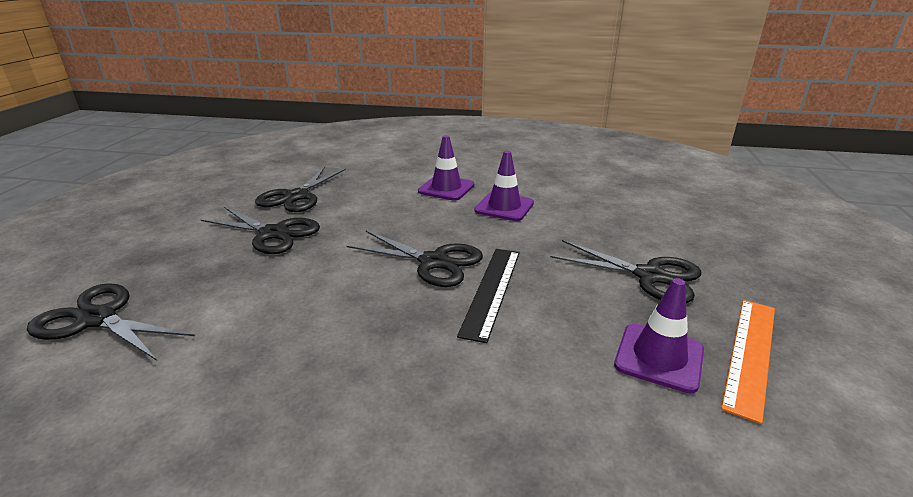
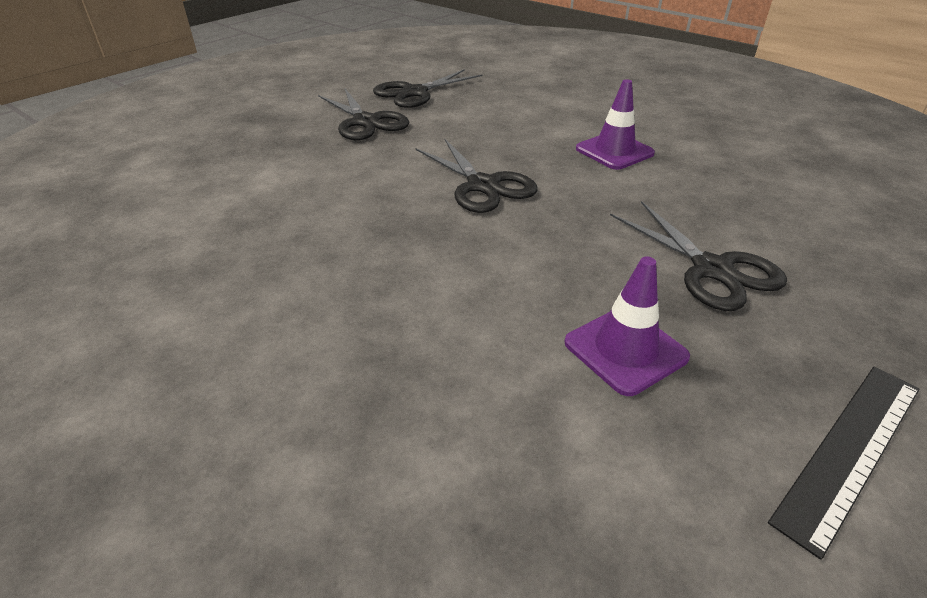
camera: 30 degrees right, 10 degrees up
black scissors [27,283,195,361] -> none
purple traffic cone [418,135,475,201] -> none
black ruler [457,249,520,343] -> black ruler moved to [768,367,920,560]
orange ruler [721,300,775,424] -> none

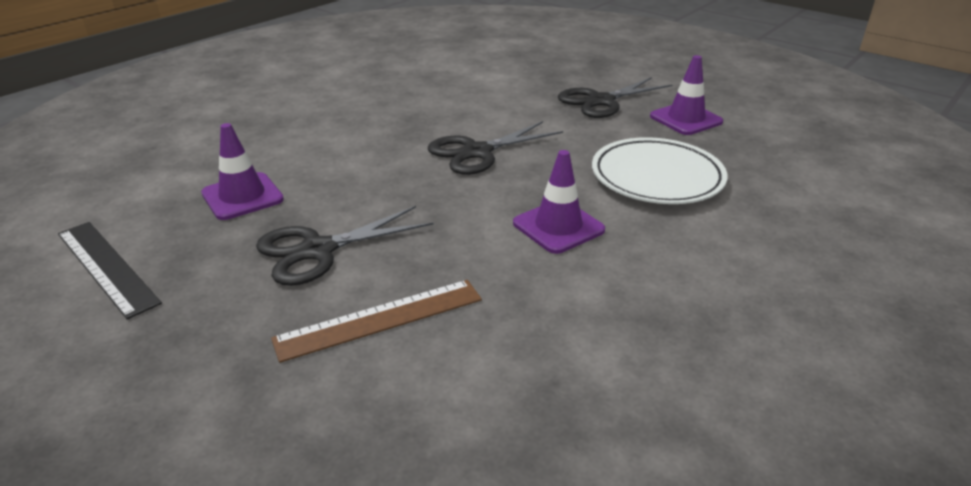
camera: 90 degrees right, 5 degrees down
black scissors [373,69,483,108] -> purple traffic cone [650,55,723,135]
none -> brown ruler [271,280,482,363]
none -> white plate [592,137,727,204]

